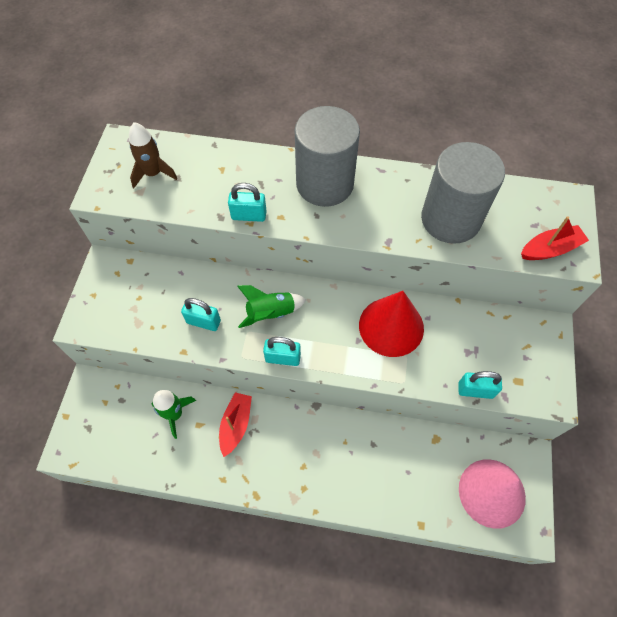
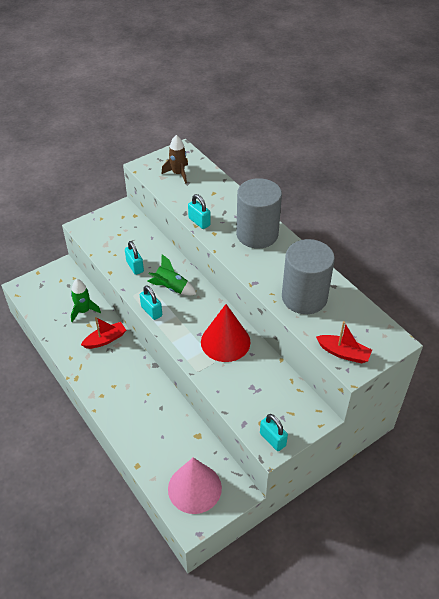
camera: 45 degrees right, 15 degrees down
turquoise padlock [458,371,502,399] -> turquoise padlock moved to [260,414,288,451]

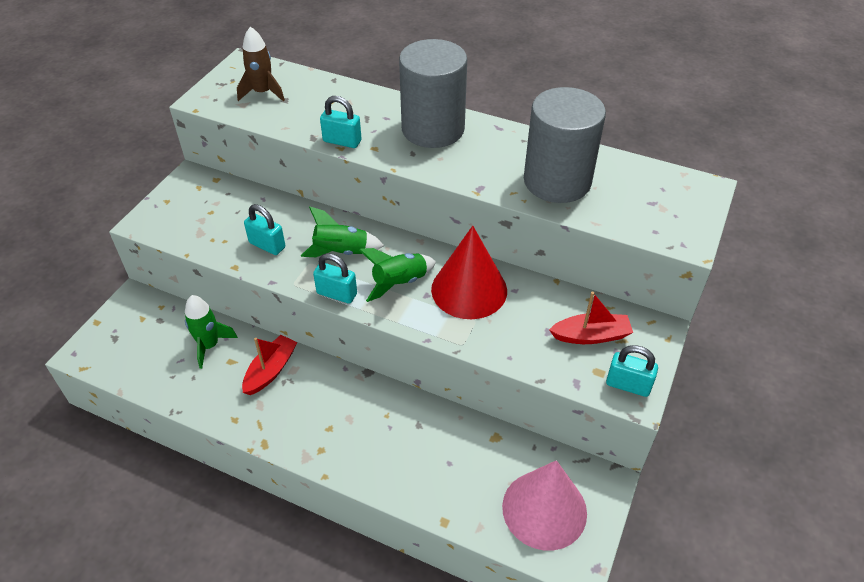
camera: 30 degrees left, 0 degrees up
red boat [316,321,372,364] -> red boat moved to [549,292,633,344]
none -> green rocket [359,248,436,302]

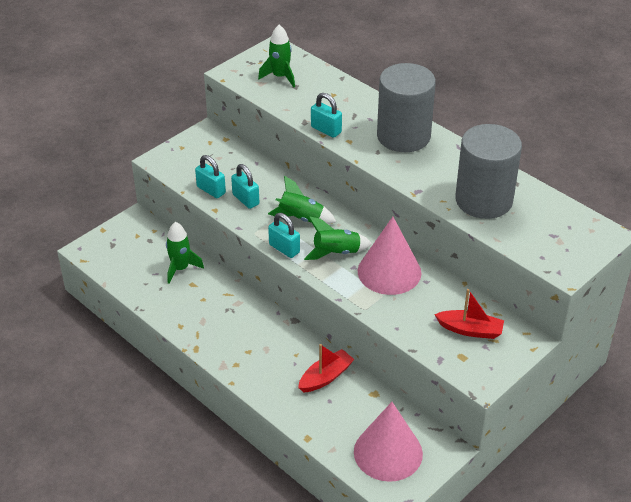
camera: 20 degrees right, 5 degrees down
brown rocket [237,27,285,101] -> green rocket [258,25,295,87]
red boat [242,335,298,395] -> red boat moved to [298,344,354,393]
red cone [431,226,507,319] -> pink cone [358,217,421,295]
turquoise padlock [606,345,658,397] -> turquoise padlock moved to [195,155,226,198]

